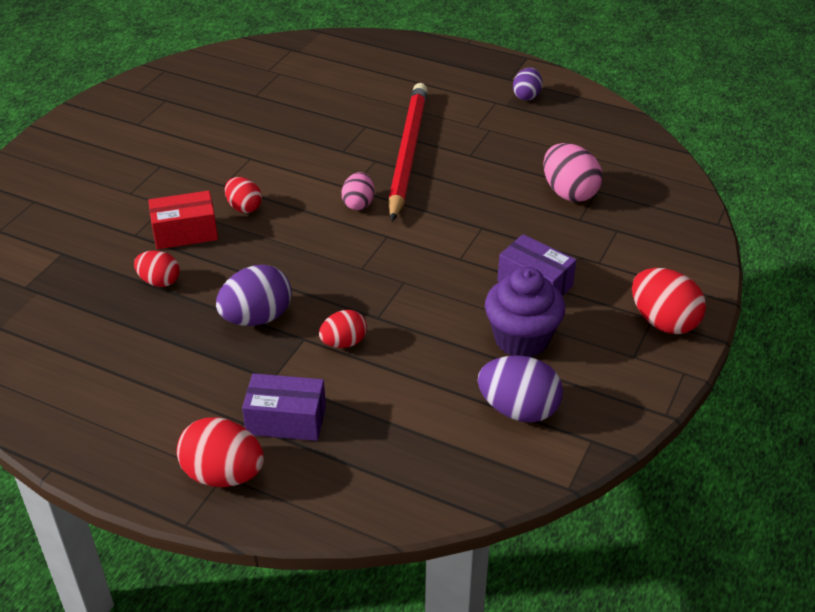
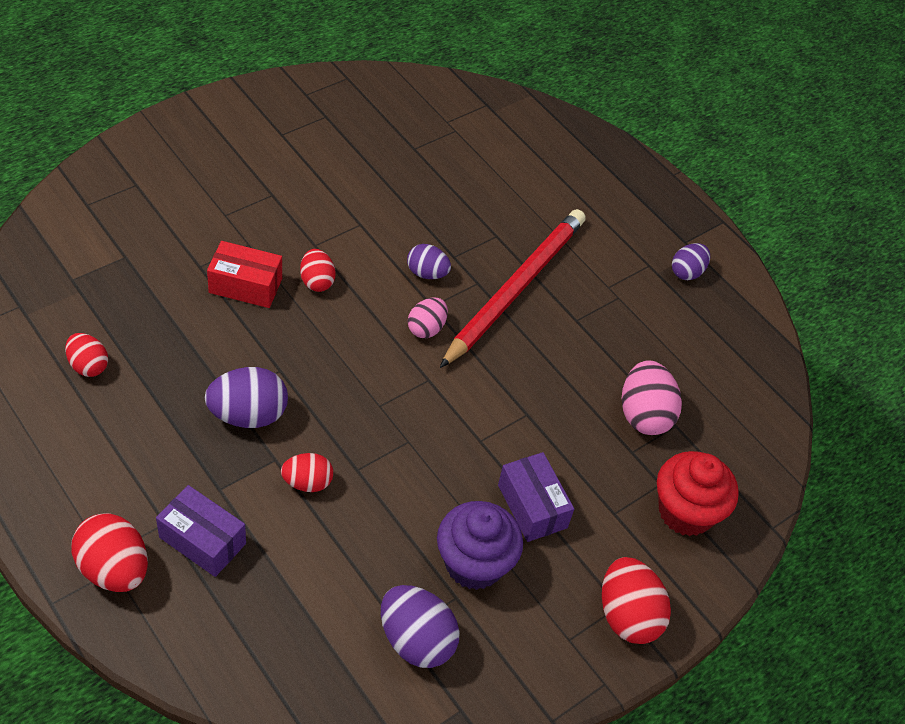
camera: 20 degrees right, 10 degrees up
red egg [134,251,180,287] -> red egg moved to [65,333,108,377]
none -> purple egg [407,244,451,279]
none -> red cupcake [657,451,739,536]

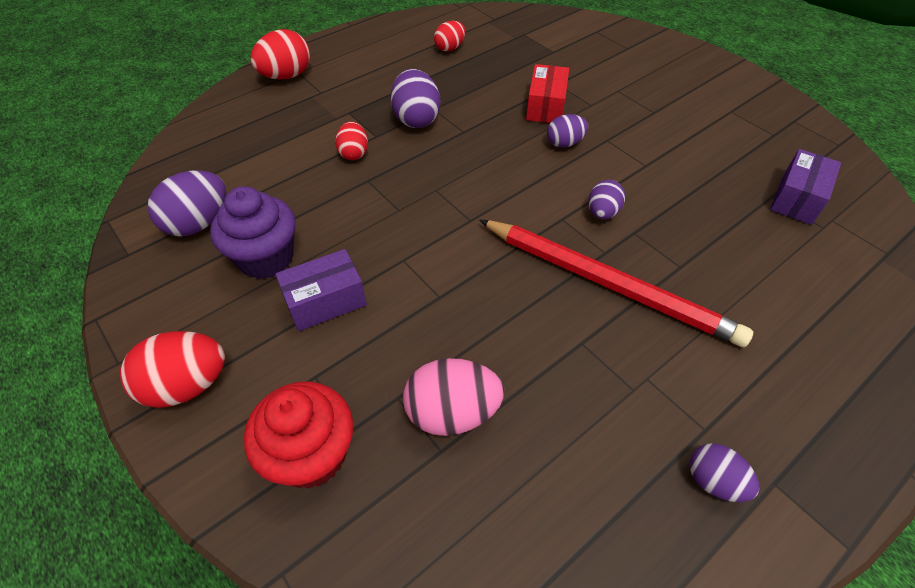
camera: 95 degrees right, 0 degrees up
purple box [156,485,246,577] -> purple box moved to [770,149,841,225]
red egg [300,249,336,292] -> purple egg [547,114,588,148]
pink egg [408,298,448,338] -> none

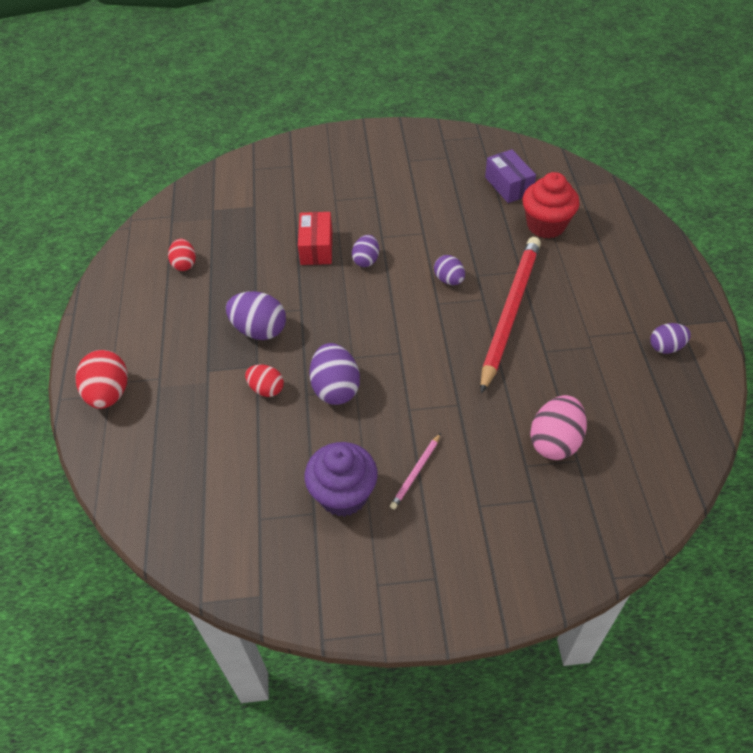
camera: 55 degrees left, 0 degrees up
red egg [120,331,225,408] -> none
purple egg [147,170,226,237] -> purple egg moved to [310,343,360,405]
red cupcake [244,381,354,489] -> red cupcake moved to [523,172,580,238]
purple box [275,249,367,331] -> pink pencil [390,433,441,510]
red pencil [479,219,753,347] -> red pencil turned 45 degrees counterclockwise [480,237,541,394]
red box [526,64,569,123] -> red box turned 45 degrees clockwise [298,212,332,265]

